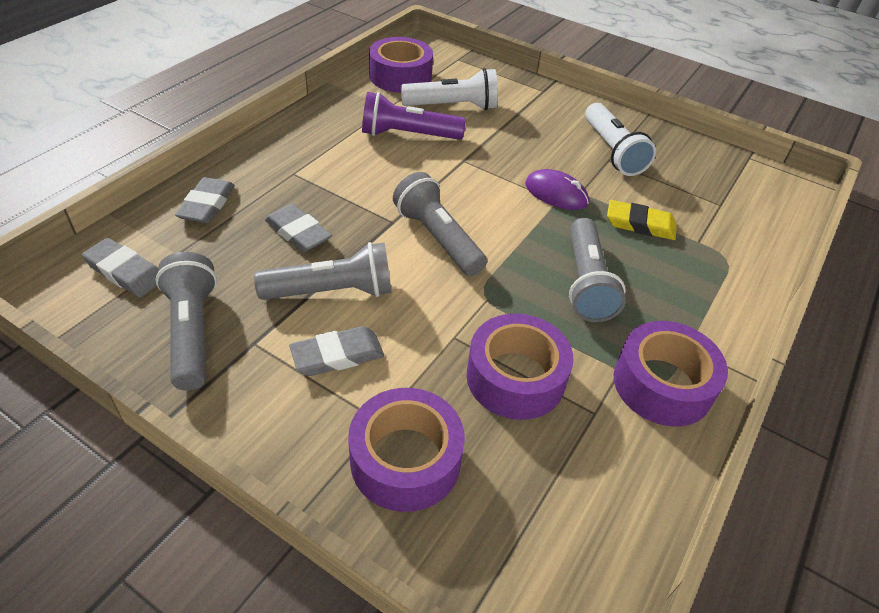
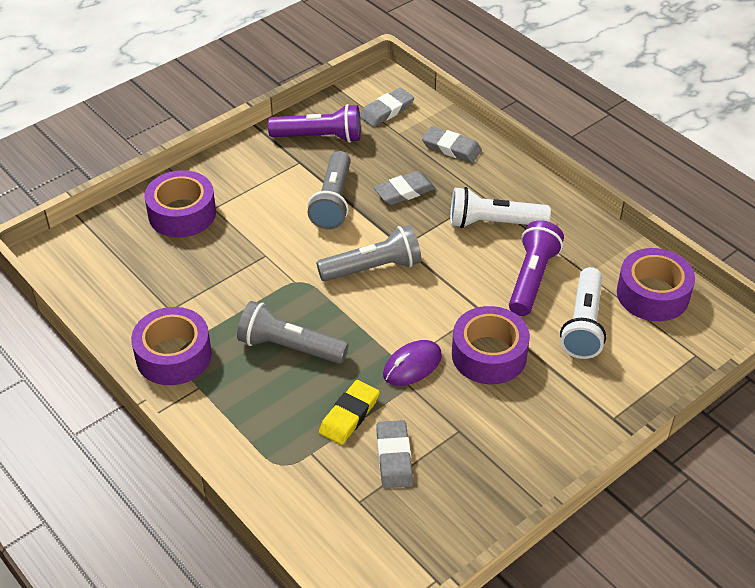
camera: 110 degrees right, 0 degrees up
grey flashlight [155,252,217,391] -> purple flashlight [268,104,361,143]
grey eraser [289,326,384,376] -> grey eraser moved to [376,420,413,488]
purple tape [467,314,574,420] -> purple tape moved to [452,306,530,384]
white flashlight [585,103,656,176] -> white flashlight moved to [450,187,551,228]

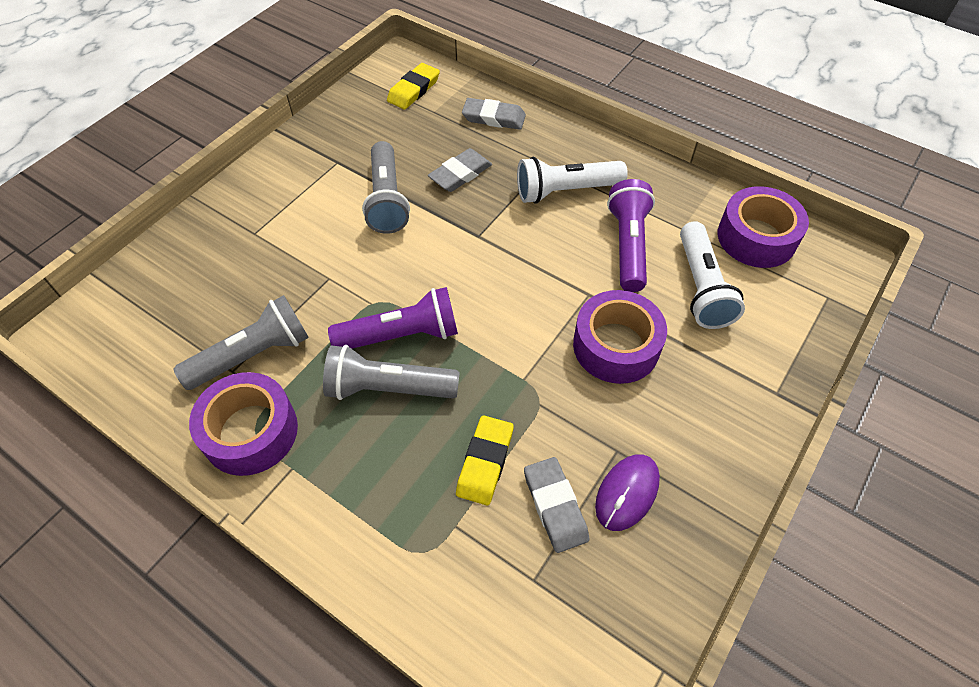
camera: 15 degrees left, 10 degrees up
purple tape [145,170,216,238] -> none
purple flashlight [268,104,361,143] -> purple flashlight moved to [328,287,458,349]
grey flashlight [316,225,422,282] -> grey flashlight moved to [174,295,309,390]
grey eraser [360,88,414,127] -> yellow eraser [387,63,440,109]
purple mouse [383,340,442,386] -> purple mouse moved to [595,454,660,531]

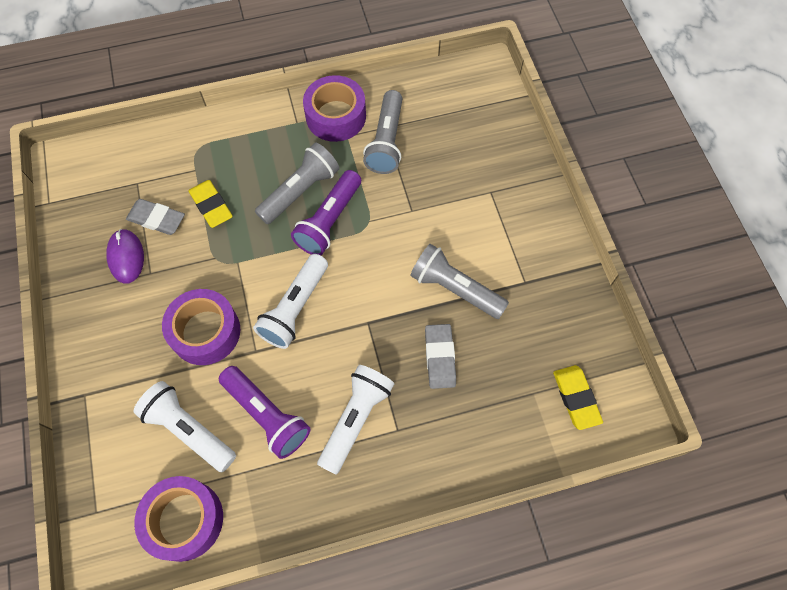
camera: 130 degrees right, 10 degrees up
grey eraser [462,98,526,130] -> none
none -> white flashlight [253,254,328,349]

